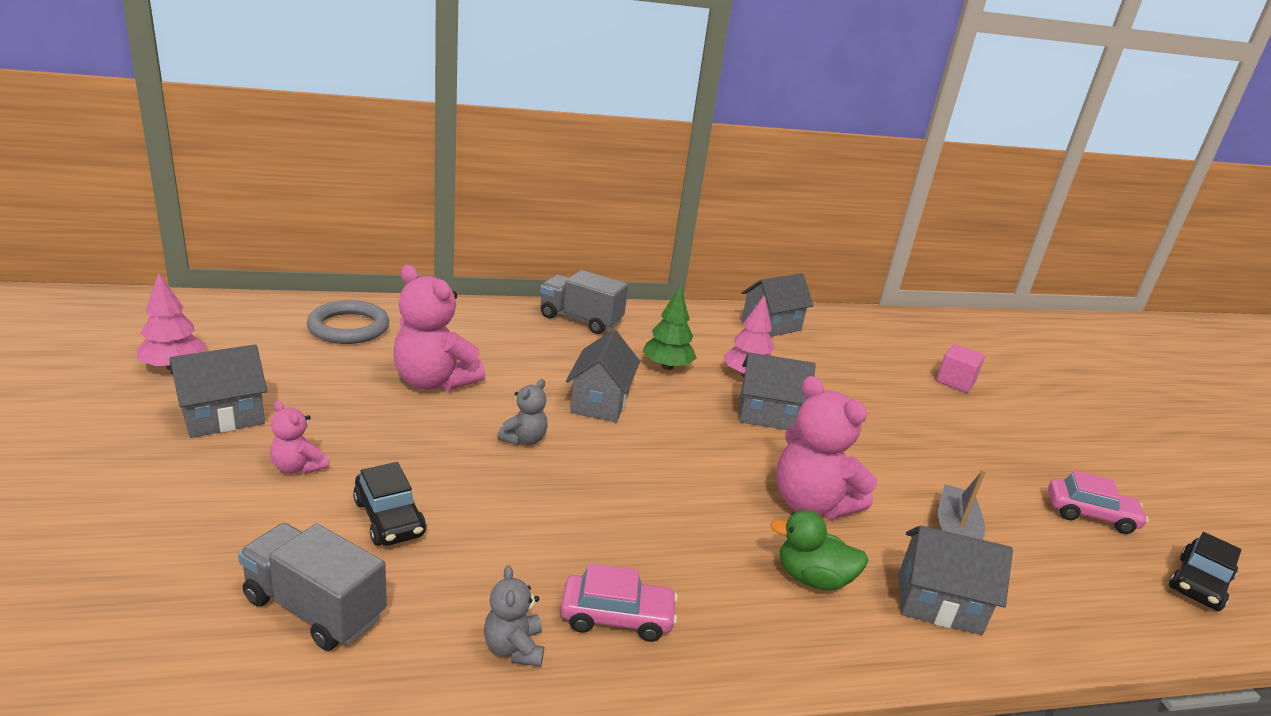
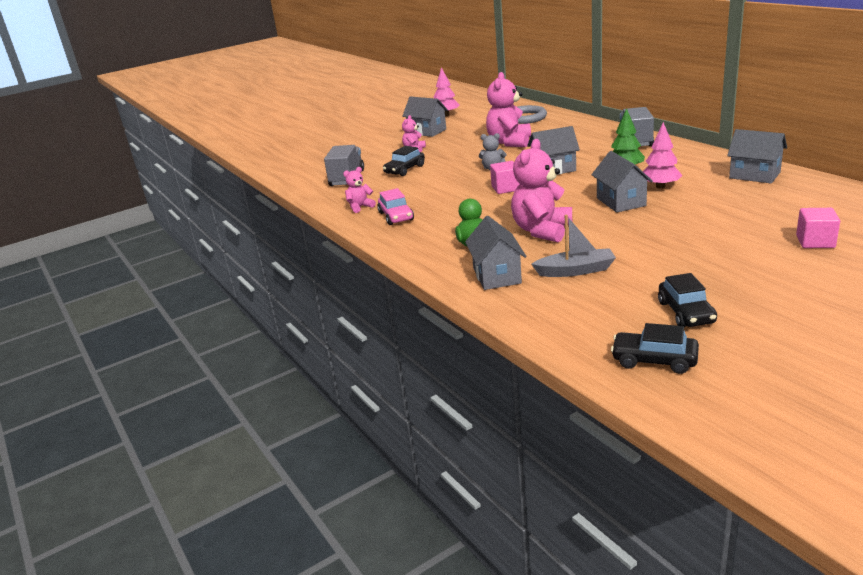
camera: 75 degrees right, 0 degrees up
grey teddy bear [484,566,544,667] -> pink teddy bear [343,167,376,213]
pink car [1048,470,1149,534] -> black car [658,273,717,327]
none -> pink cube [490,161,520,194]

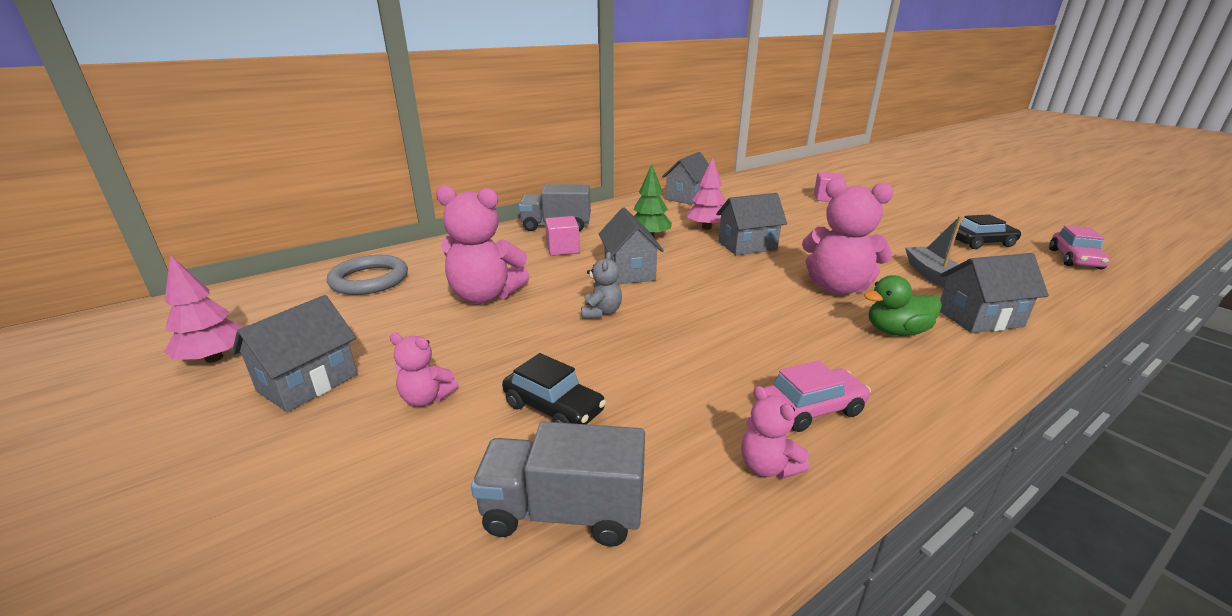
camera: 95 degrees left, 0 degrees up
pink cube [490,161,520,194] -> pink cube moved to [545,216,580,256]
black car [611,323,699,374] -> pink car [1049,225,1110,269]

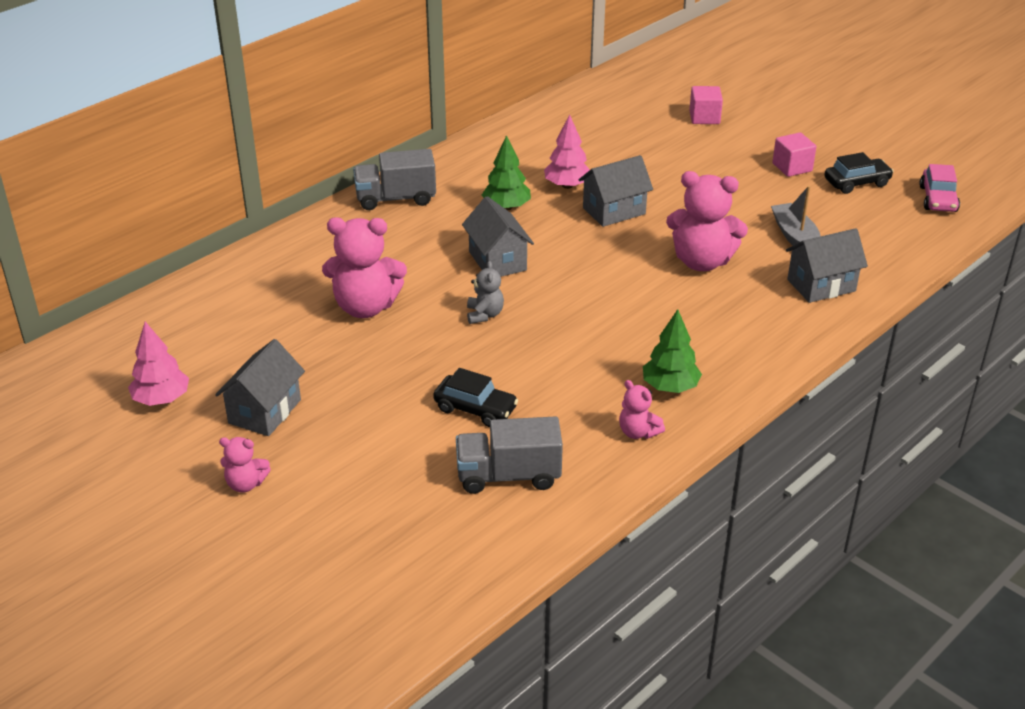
camera: 10 degrees left, 10 degrees up
grey ring [327,255,408,295] -> none
pink teddy bear [390,333,458,407] -> pink teddy bear moved to [219,437,271,493]
pink cube [545,216,580,256] -> pink cube moved to [772,132,816,177]
grey house [662,152,709,205] -> none
pink car [764,361,871,432] -> green tree [643,309,702,393]
green duck [864,275,942,336] -> none

